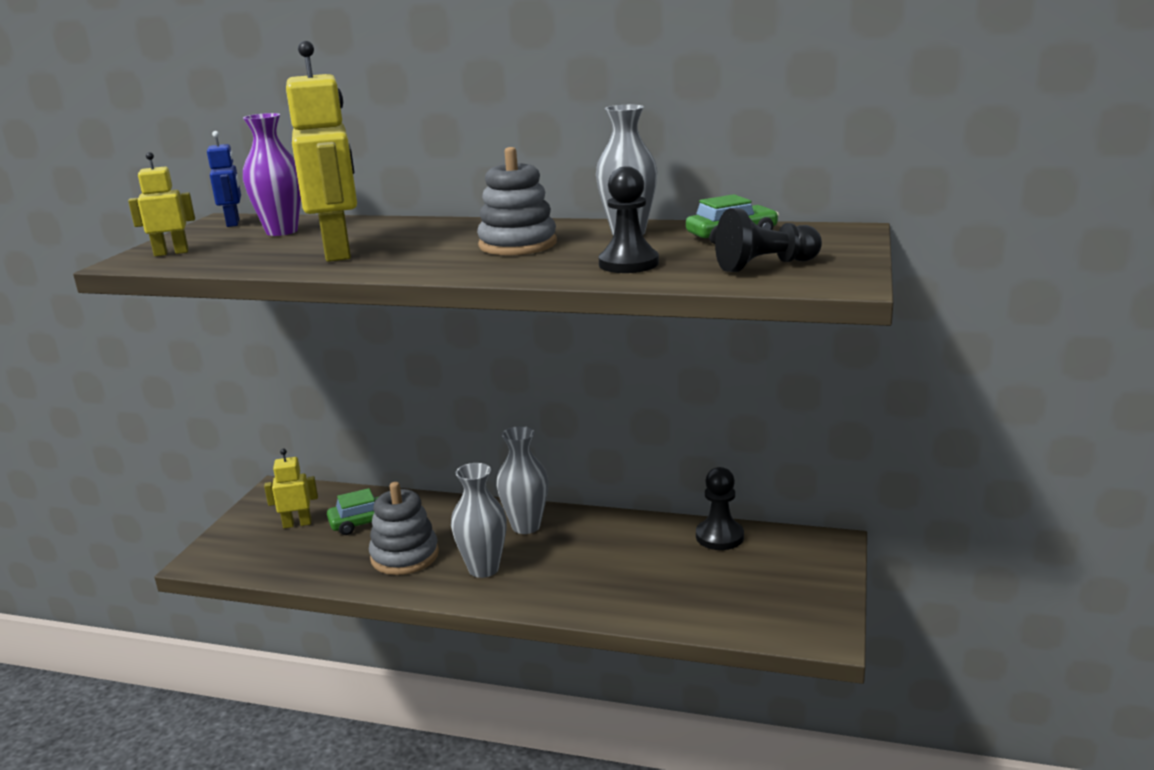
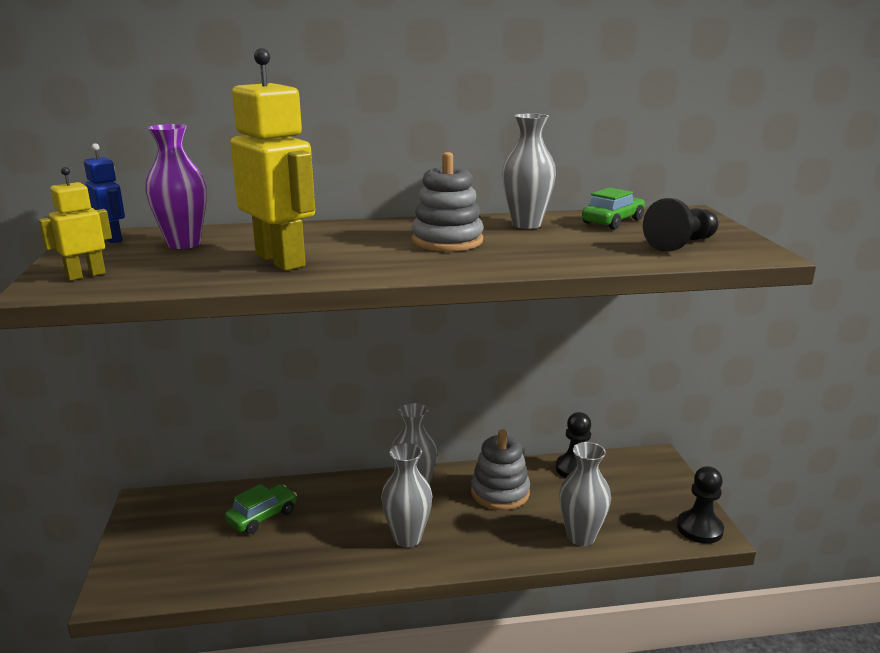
camera: 25 degrees left, 0 degrees up
yellow robot [264,449,318,528] -> none
grey stacking toy [369,482,439,575] -> grey stacking toy moved to [471,429,530,510]
black pawn [599,166,659,273] -> black pawn moved to [677,466,724,544]
none -> grey vase [559,442,611,546]

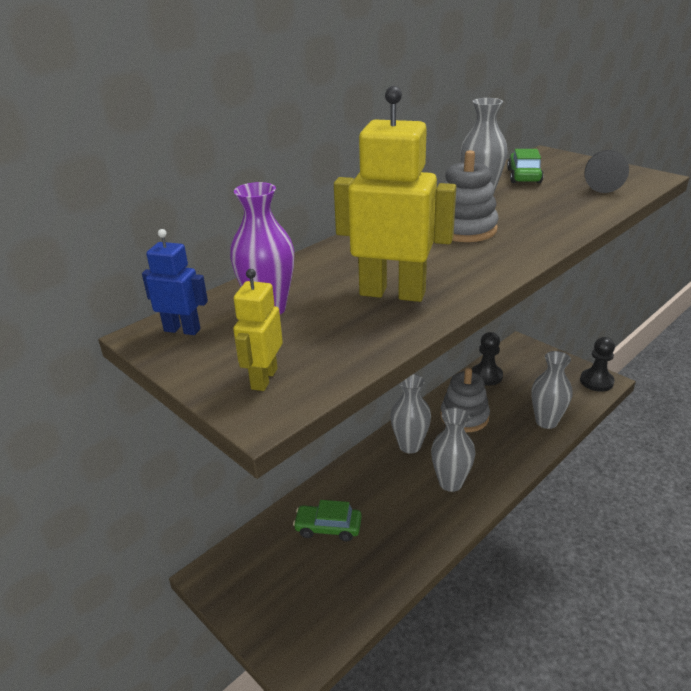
camera: 35 degrees left, 10 degrees up
green car [225,484,297,534] -> green car turned 90 degrees counterclockwise [293,500,362,542]

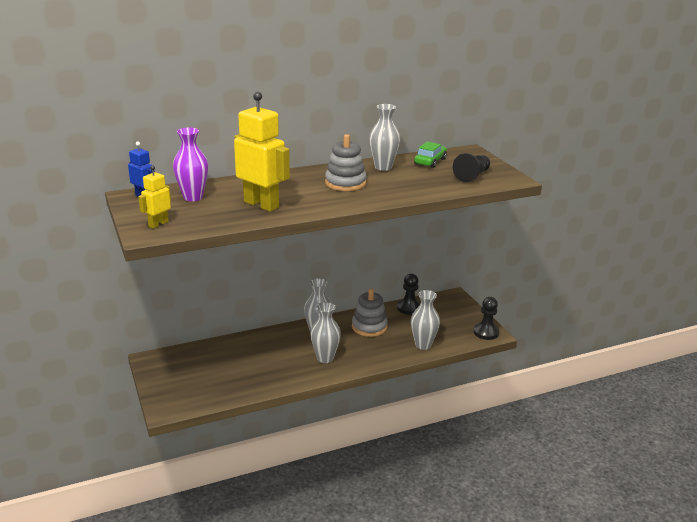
camera: 20 degrees right, 5 degrees down
green car [293,500,362,542] -> none

